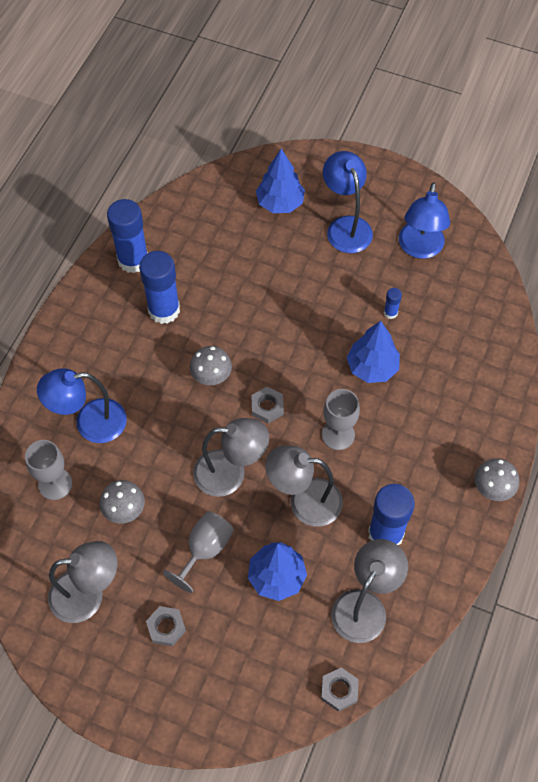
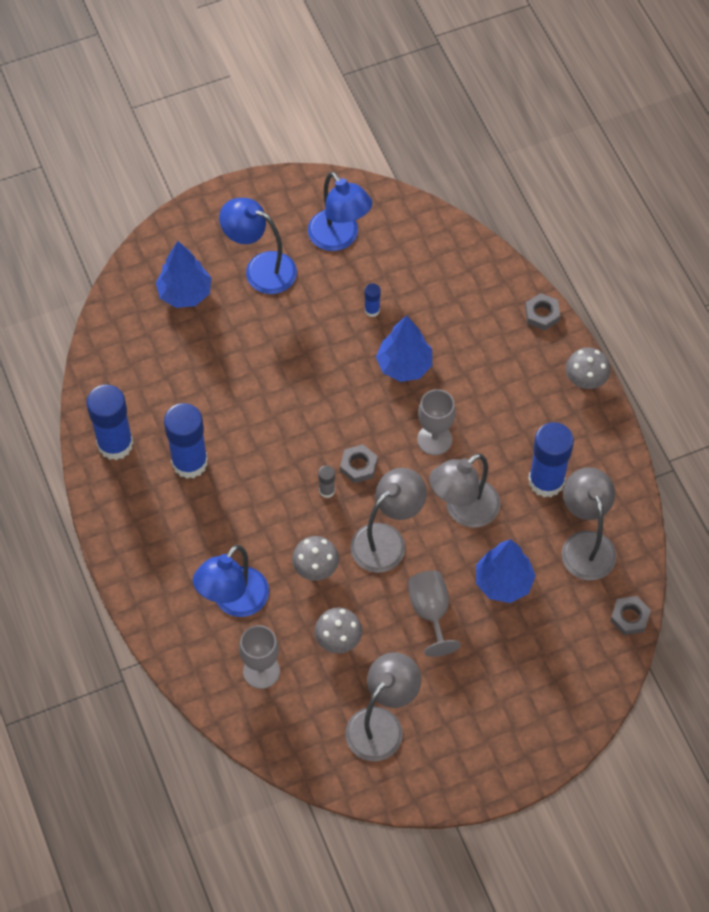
camera: 45 degrees left, 0 degrees up
grey nut [146,606,186,646] -> grey nut moved to [525,293,561,331]
grey mushroom [190,346,232,385] -> grey mushroom moved to [292,536,339,581]
none -> grey glue stick [318,465,335,498]

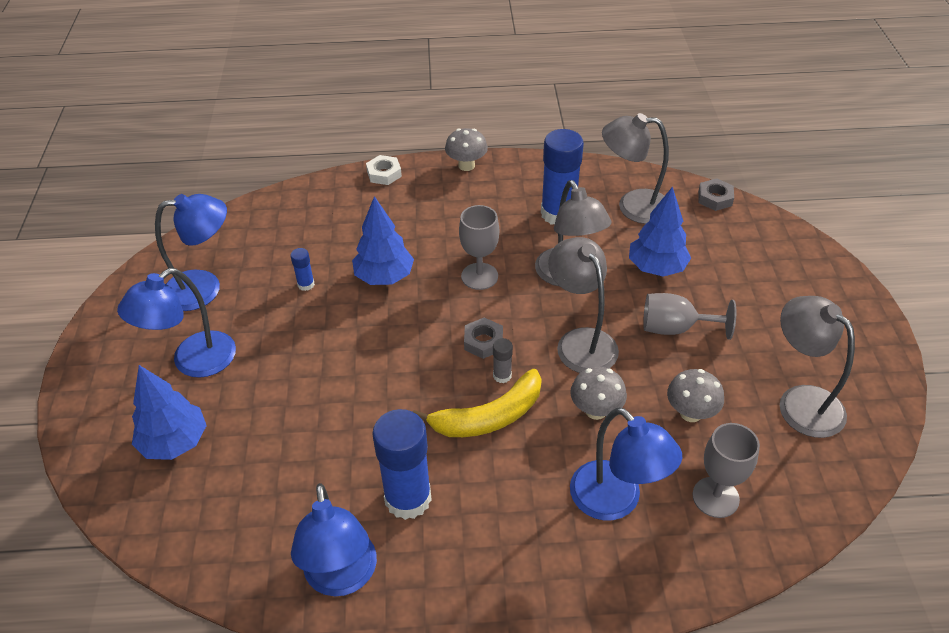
camera: 70 degrees left, 15 degrees down
blue glue stick [86,384,133,460] -> blue lamp [291,483,377,596]
grey nut [525,293,561,331] -> white nut [366,155,402,185]
none -> yellow banana [413,369,542,437]

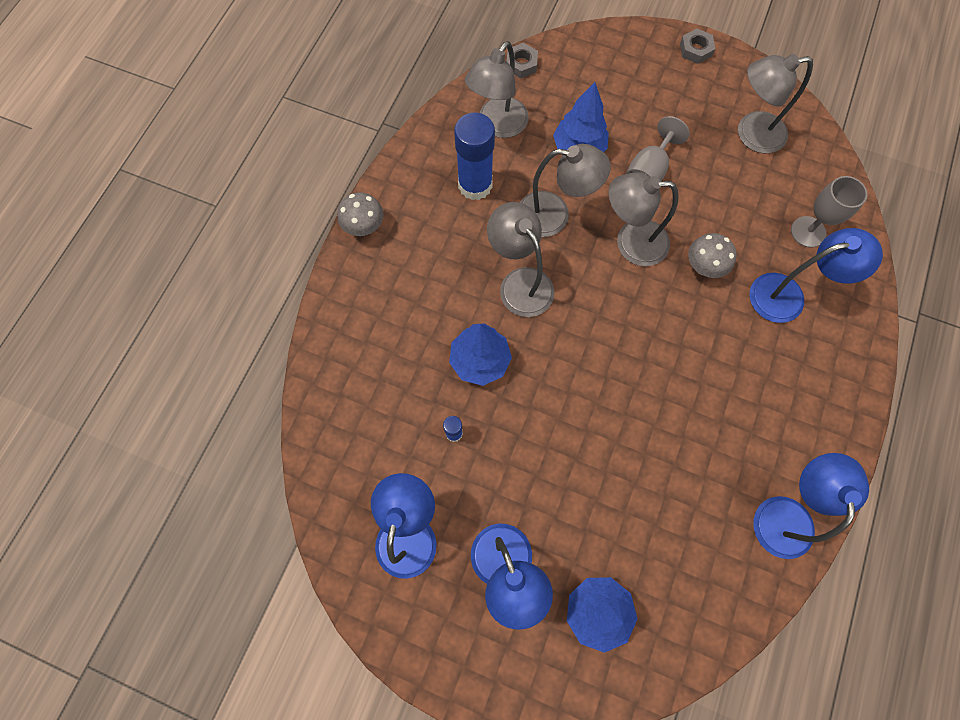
camera: 65 degrees left, 25 degrees up
blue lamp [291,483,377,596] -> blue lamp turned 90 degrees counterclockwise [753,453,869,559]
white nut [366,155,402,185] -> none
blue glue stick [372,409,432,520] -> none
yellow banana [413,369,542,437] -> none
grey goblet [459,205,499,290] -> grey lamp [487,202,554,317]
grey nut [464,317,503,359] -> grey nut moved to [680,28,715,64]
grey glue stick [493,338,513,383] -> none
grey mushroom [667,369,724,422] -> none

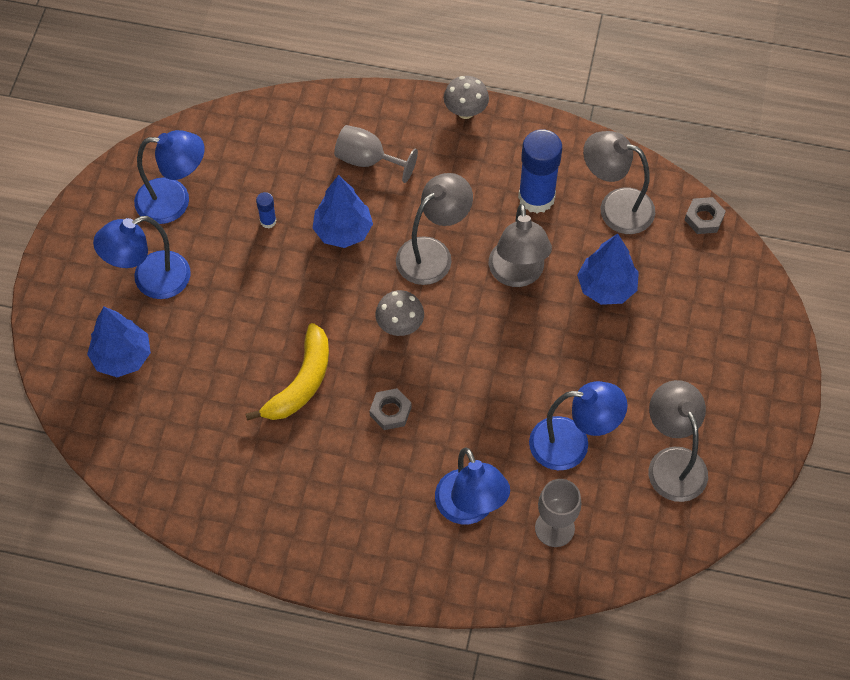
camera: 80 degrees right, 10 degrees down
grey lamp [608,173,679,266] -> none
grey goblet [626,116,690,181] -> grey goblet moved to [334,125,418,183]
grey nut [680,28,715,64] -> grey nut moved to [369,388,412,430]
grey mushroom [688,233,737,278] -> grey mushroom moved to [376,290,424,336]
blue lamp [753,453,869,559] -> blue lamp moved to [529,381,628,470]
none -> yellow banana [245,323,329,421]

